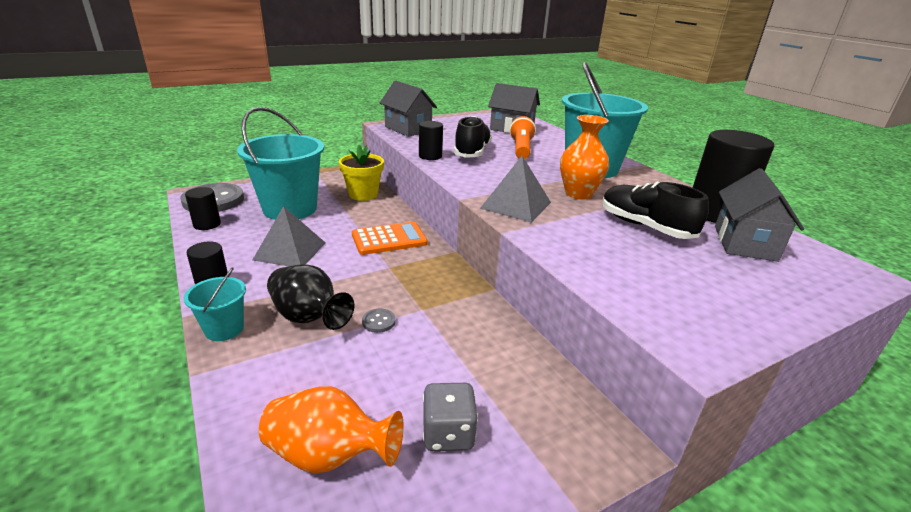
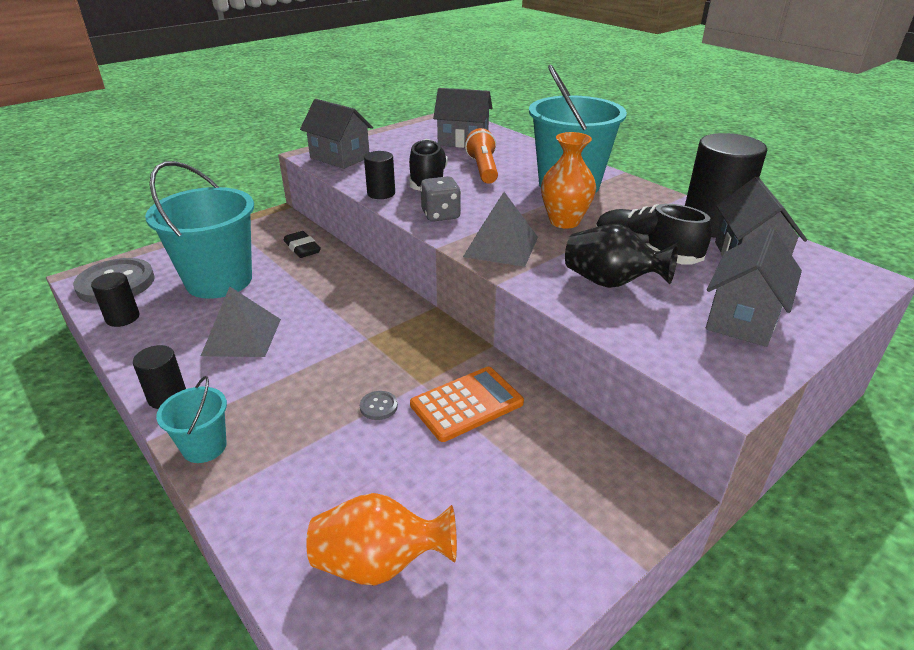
camera: 10 degrees left, 5 degrees up
black vase [267,264,354,330] -> black vase moved to [565,224,678,288]
yellow flower pot [339,145,384,201] -> black eraser [284,231,321,258]
orange calculator [352,222,428,255] -> orange calculator moved to [410,367,524,442]
grey dice [423,383,478,451] -> grey dice moved to [420,176,461,222]
none -> grey house [706,229,802,347]

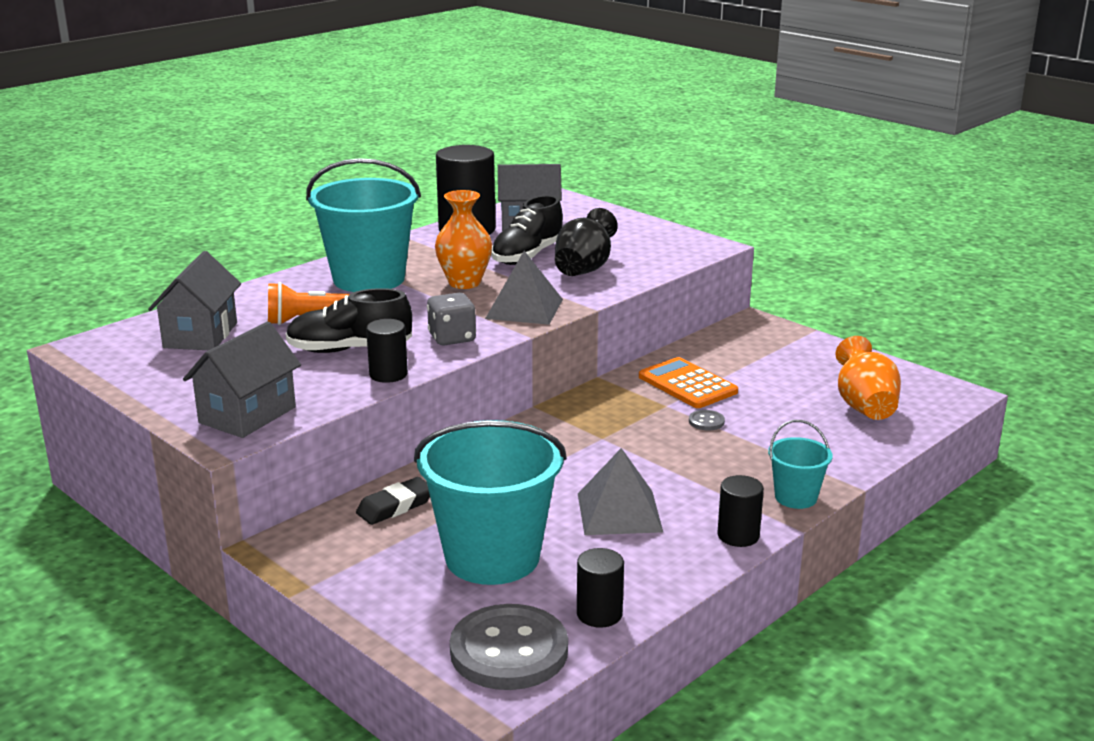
camera: 95 degrees left, 10 degrees down
grey house [706,229,802,347] -> none

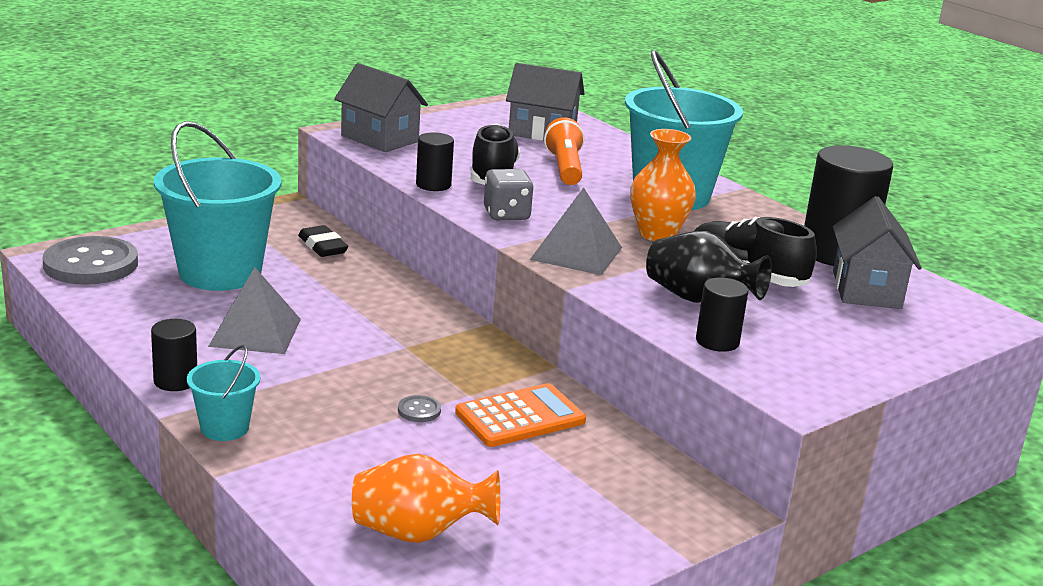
camera: 95 degrees right, 0 degrees up
black cylinder [577,548,624,628] -> black cylinder moved to [696,277,748,352]

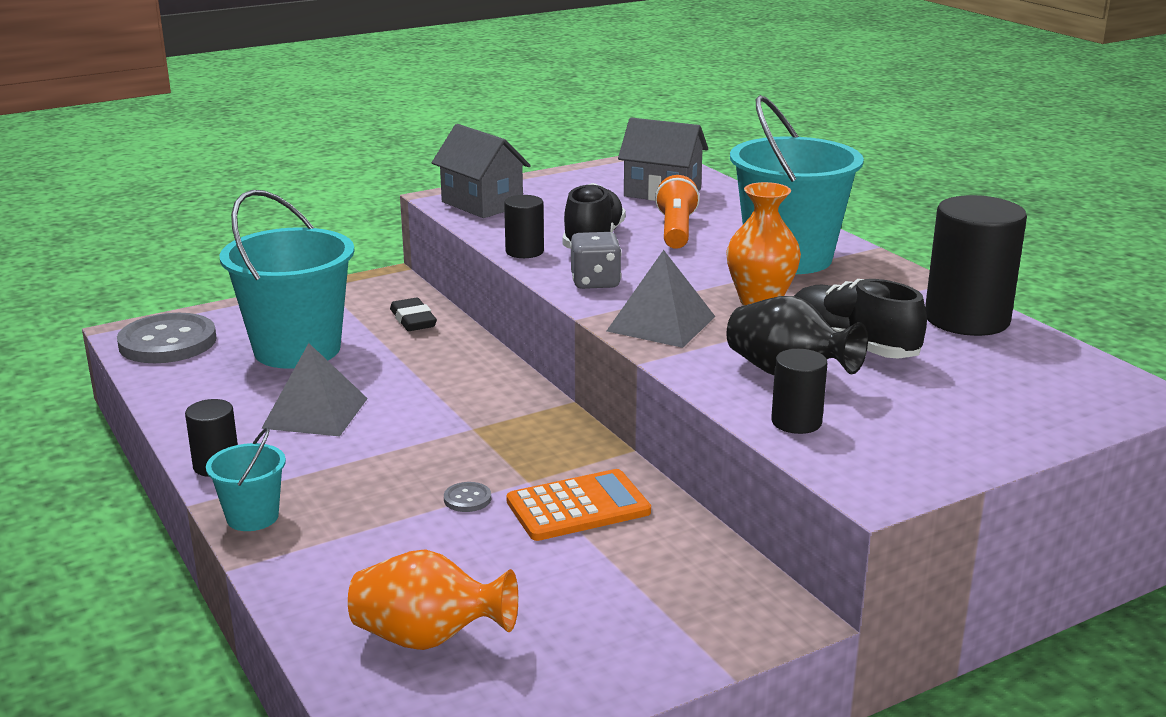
camera: 10 degrees right, 0 degrees up
grey house [833,196,922,309] -> none

